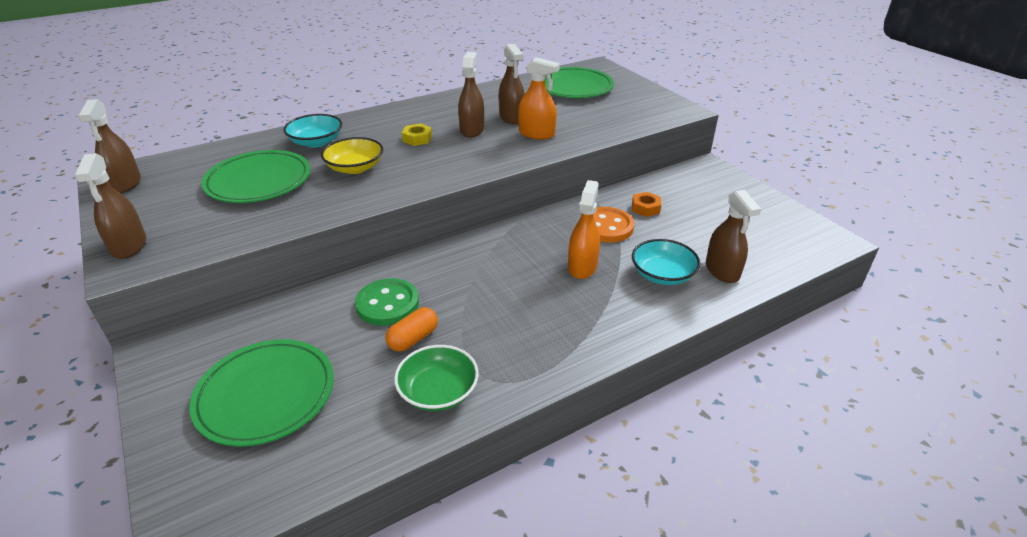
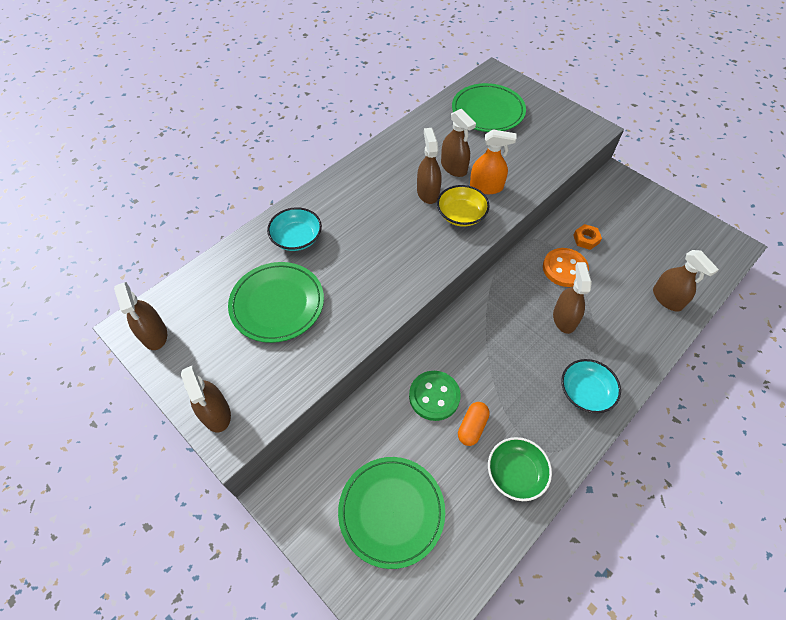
camera: 15 degrees left, 20 degrees up
yellow bowl [321,137,383,174] -> yellow bowl moved to [437,185,490,227]
yellow nut [402,123,432,146] -> none
orange spray bottle [568,180,600,279] -> brown spray bottle [553,262,592,334]
turquoise bowl [632,239,701,285] -> turquoise bowl moved to [561,359,621,413]

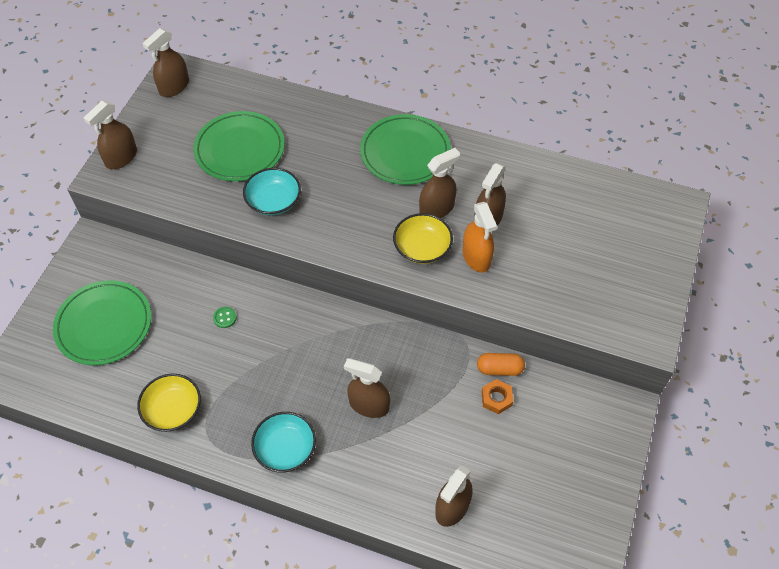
camera: 65 degrees right, 0 degrees up
turquoise bowl [267,207,322,251] -> turquoise bowl moved to [243,168,301,215]
green button [409,371,461,421] -> green button [213,307,237,328], size x0.45
green plate [452,83,526,132] -> green plate moved to [360,114,451,185]
orange capsule [458,402,490,446] -> orange capsule moved to [477,353,525,376]
green bowl [488,437,552,501] -> yellow bowl [137,374,201,432]
orange button [543,248,589,287] -> none
brown spray bottle [553,262,592,334] -> brown spray bottle turned 135 degrees counterclockwise [344,358,390,418]

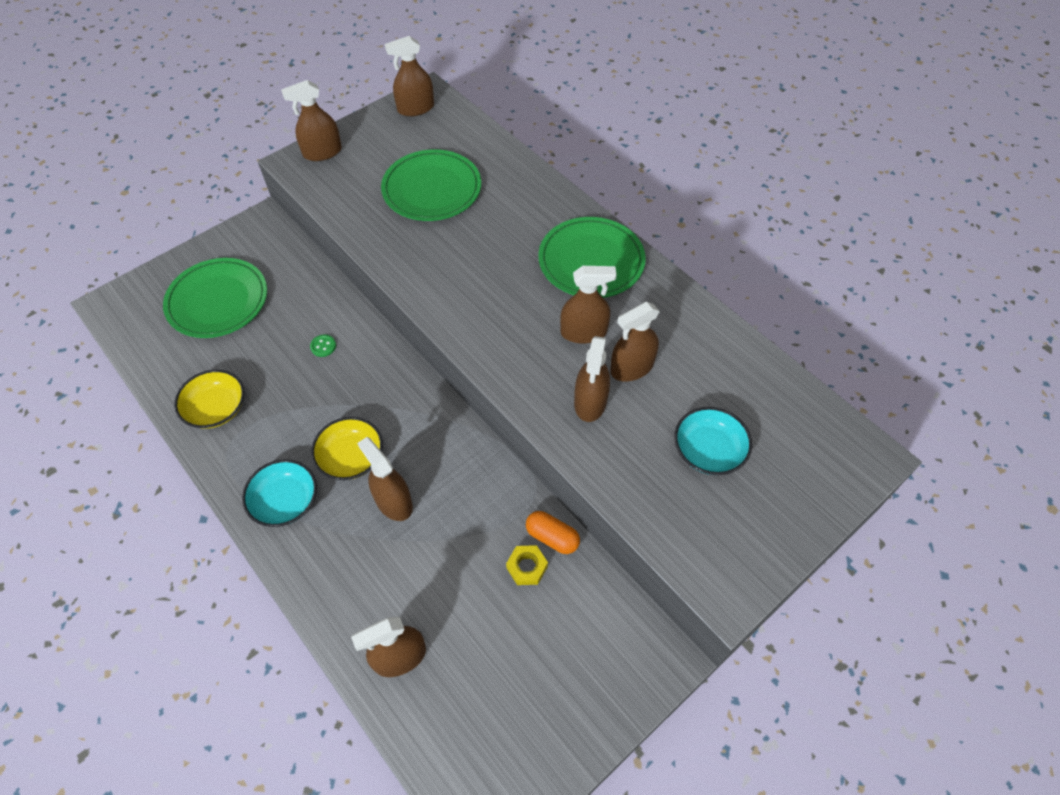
camera: 30 degrees right, 0 degrees up
turquoise bowl [243,168,301,215] -> turquoise bowl moved to [674,407,752,475]
yellow bowl [393,213,453,264] -> yellow bowl moved to [311,417,383,480]
orange spray bottle [463,202,497,272] -> brown spray bottle [574,336,610,422]
orange nut [482,379,513,414] -> yellow nut [506,545,548,585]

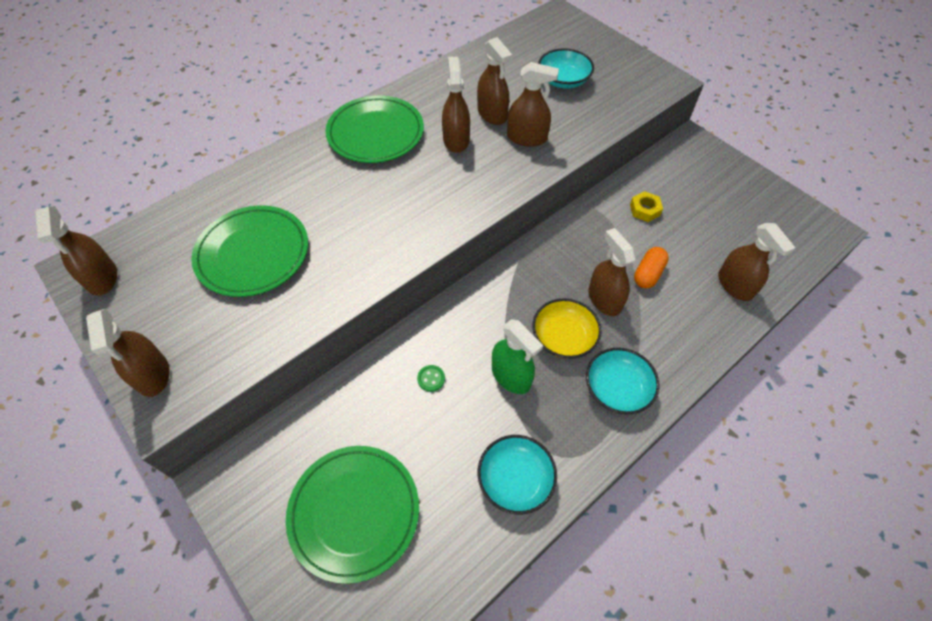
camera: 90 degrees left, 0 degrees up
yellow bowl [174,370,244,429] -> turquoise bowl [478,435,557,515]
brown spray bottle [357,437,413,521] -> brown spray bottle turned 105 degrees clockwise [588,228,636,316]
orange capsule [526,511,580,554] -> orange capsule moved to [634,247,669,288]
none -> green spray bottle [492,319,543,394]

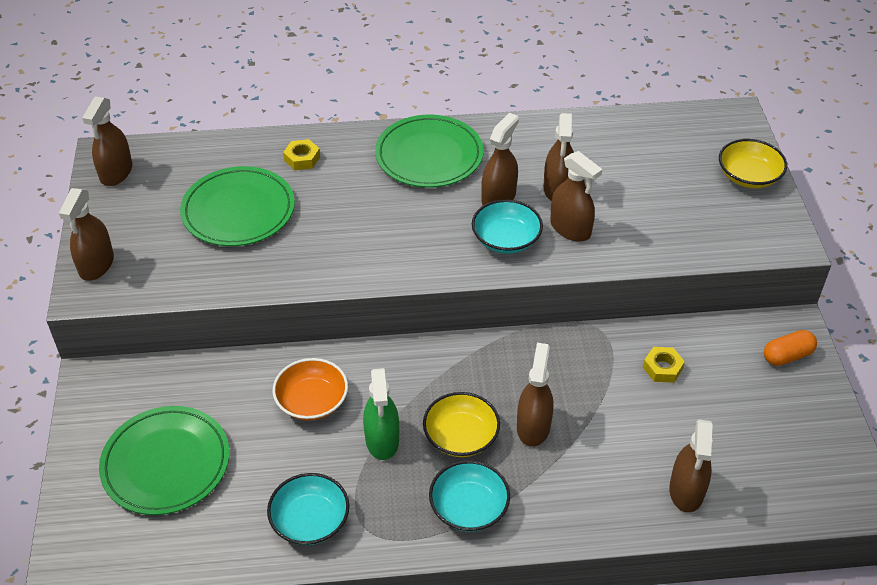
camera: 35 degrees right, 10 degrees down
green button [417,365,445,392] -> orange bowl [273,358,348,421]
turquoise bowl [538,48,594,89] -> turquoise bowl moved to [472,199,543,254]
orange capsule [634,247,669,288] -> orange capsule moved to [764,330,817,366]
none -> yellow nut [283,139,320,170]
none -> yellow bowl [719,139,787,188]

